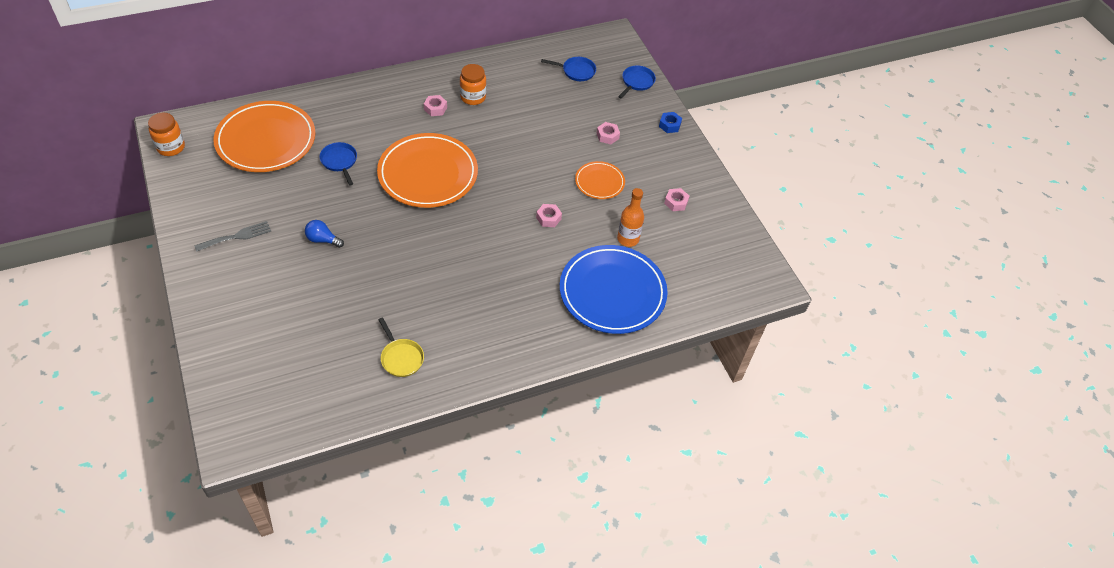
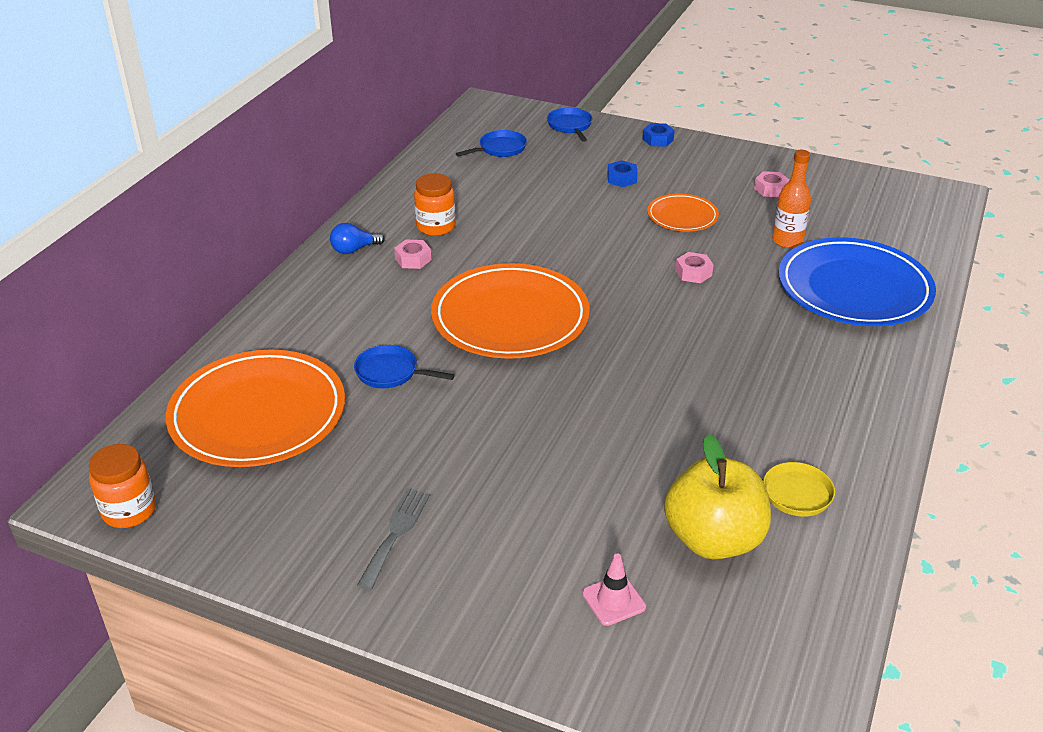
camera: 40 degrees left, 15 degrees down
blue light bulb [305,220,344,248] -> blue light bulb moved to [330,223,385,254]
pink nut [597,122,620,144] -> blue nut [607,160,638,187]
none -> pink traffic cone [582,554,646,626]
none -> yellow apple [664,434,771,559]

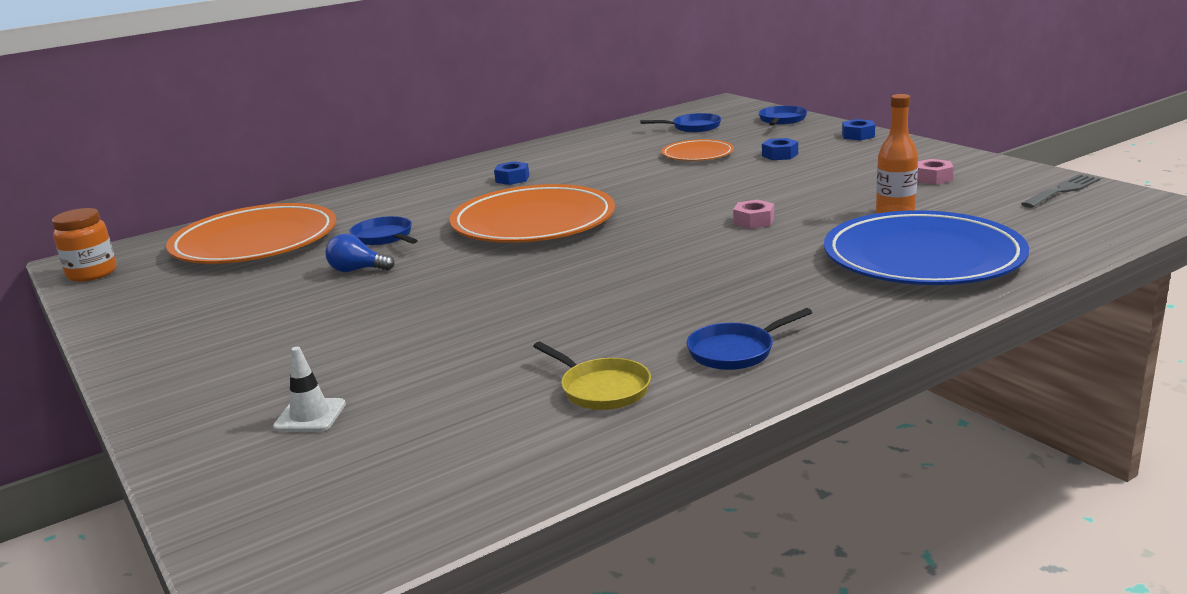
camera: 35 degrees right, 15 degrees down
blue light bulb [330,223,385,254] -> blue light bulb moved to [326,234,395,272]
grey fork [357,488,430,590] -> grey fork moved to [1021,174,1100,208]
pink nut [394,240,431,269] -> blue nut [494,161,529,185]
orange jar [414,173,455,236] -> none
pink traffic cone [582,554,646,626] -> white traffic cone [273,347,346,432]
orange plate [647,194,719,231] -> orange plate moved to [662,139,734,161]
yellow apple [664,434,771,559] -> none
none -> blue pan [687,308,812,370]

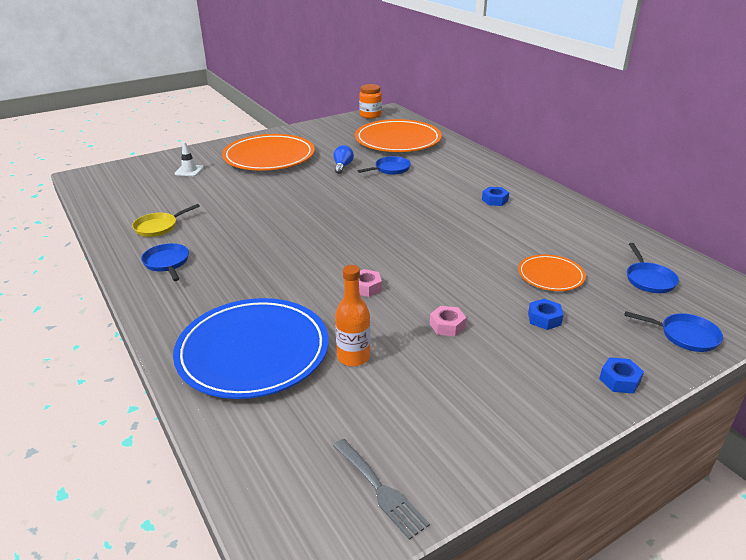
camera: 90 degrees right, 10 degrees up
orange plate [449,184,615,243] -> orange plate moved to [222,134,315,171]
pink nut [917,159,954,185] -> pink nut moved to [430,306,466,337]

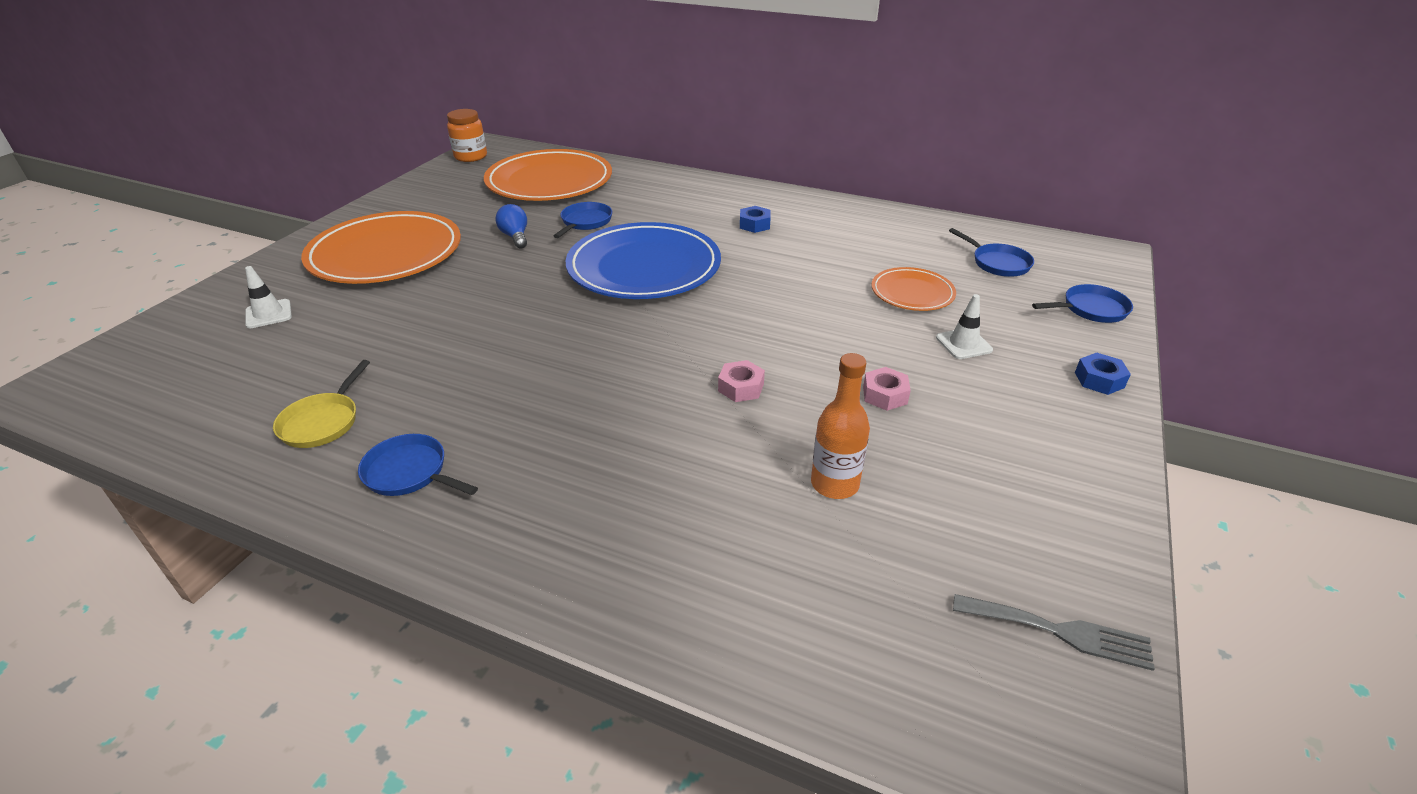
camera: 35 degrees left, 5 degrees up
blue plate [173,298,329,399] -> blue plate moved to [565,222,721,299]
blue nut [528,299,563,330] -> white traffic cone [936,294,993,359]

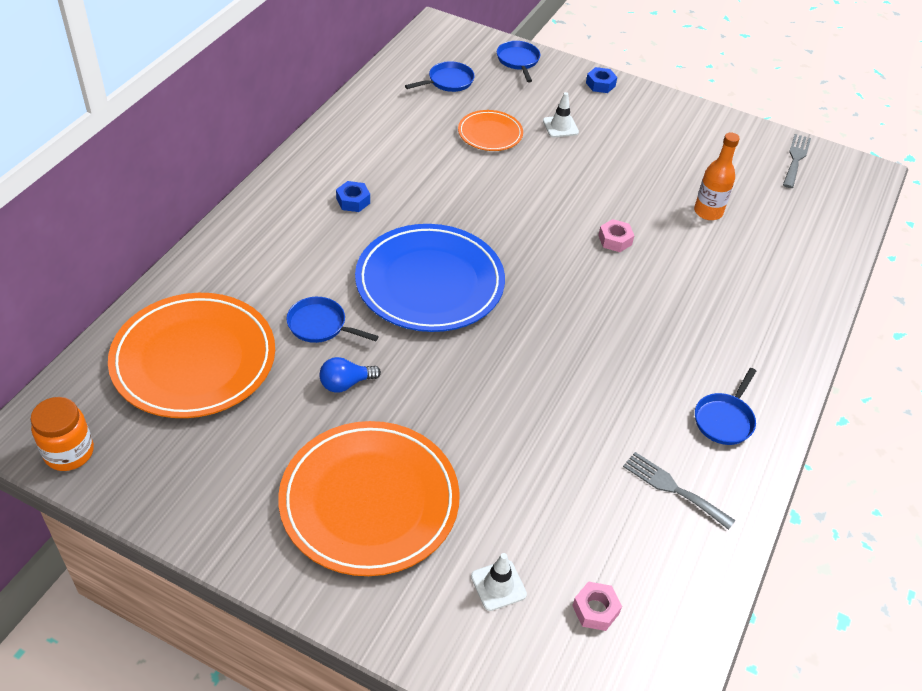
camera: 90 degrees left, 10 degrees up
yellow pan [273,360,370,448] -> grey fork [623,452,736,530]
pink nut [863,367,911,411] -> pink nut moved to [572,581,622,631]

